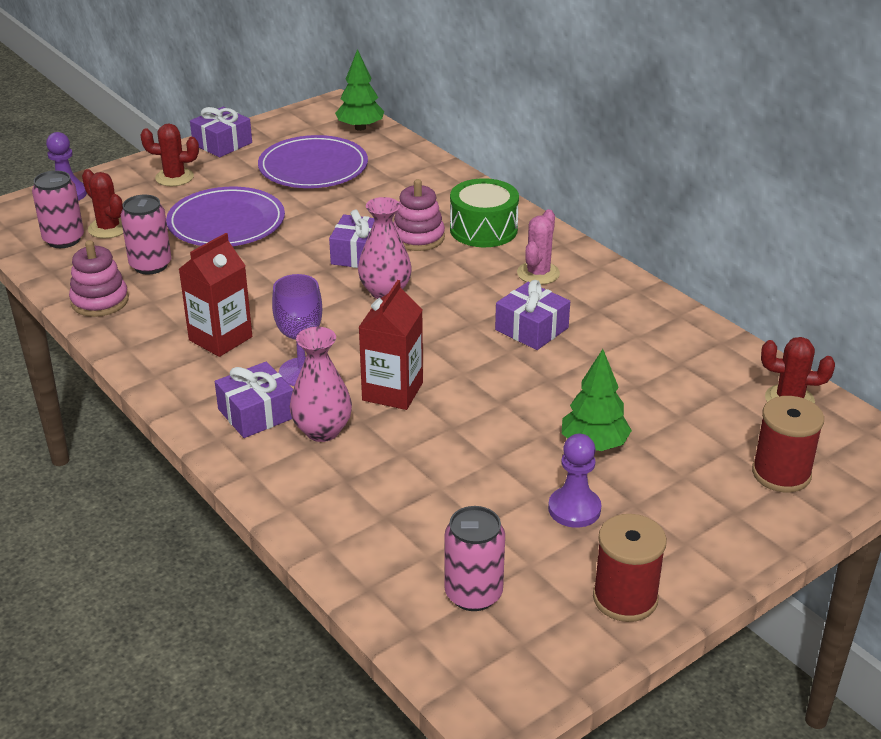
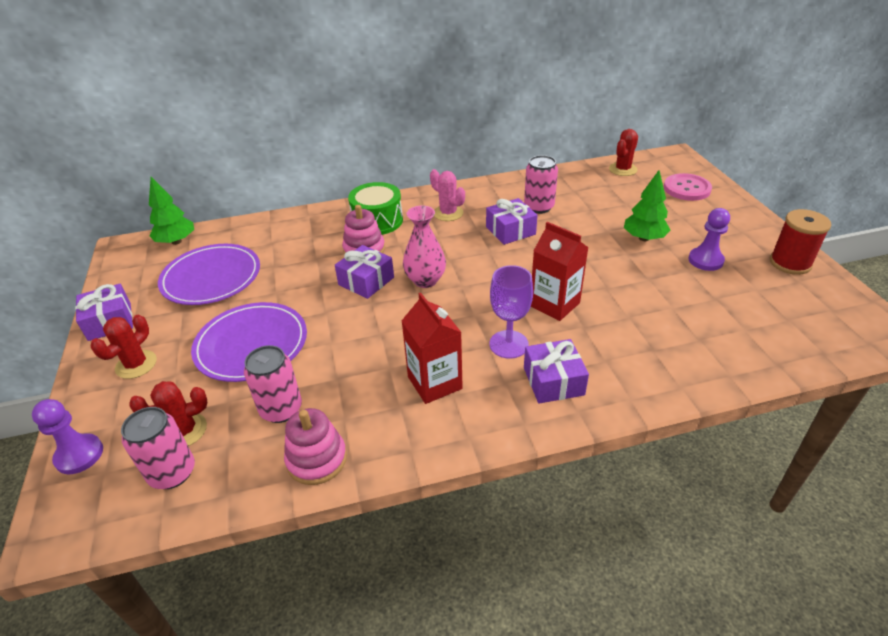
camera: 65 degrees left, 5 degrees up
pink vase [290,327,352,442] -> none
pink can [444,506,505,611] -> pink can moved to [524,155,558,214]
red spool [752,396,824,493] -> pink button [664,173,712,201]

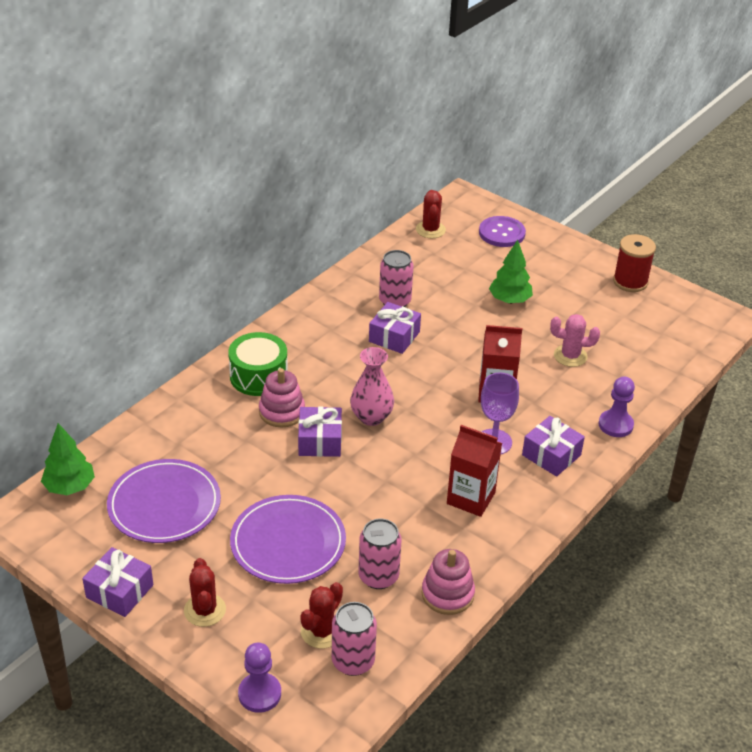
camera: 40 degrees left, 0 degrees up
pink cactus [430,169,465,221] -> pink cactus moved to [550,314,600,367]
pink button [664,173,712,201] -> purple button [479,216,526,247]
purple pawn [688,208,730,271] -> purple pawn moved to [598,377,635,437]

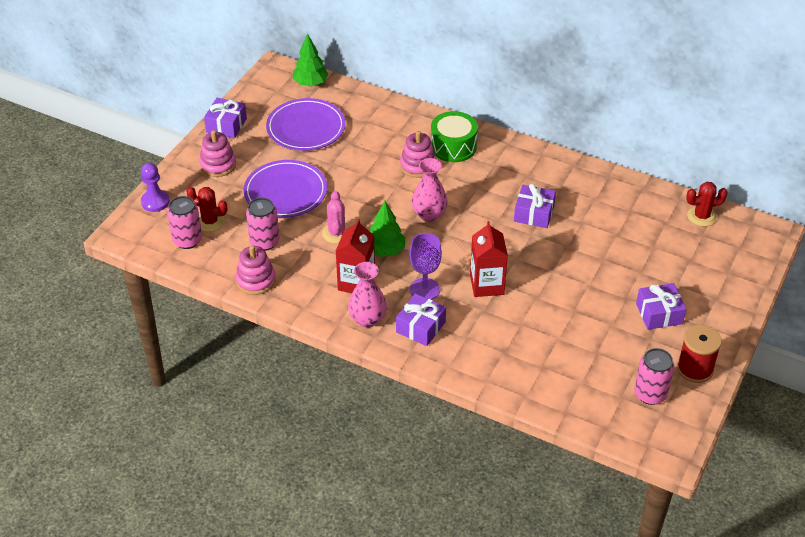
camera: 80 degrees right, 5 degrees up
red cactus [184,558,226,627] -> pink stacking toy [199,130,236,177]
purple gift [298,407,342,457] -> purple gift moved to [636,283,686,330]
pink can [379,250,414,307] -> pink can moved to [634,348,674,405]
purple button [479,216,526,247] -> none
green tree [489,240,533,304] -> green tree moved to [370,201,405,257]
pink cactus [550,314,600,367] -> pink cactus moved to [322,191,349,244]
purple pawn [598,377,635,437] -> none
none -> pink vase [348,262,387,328]

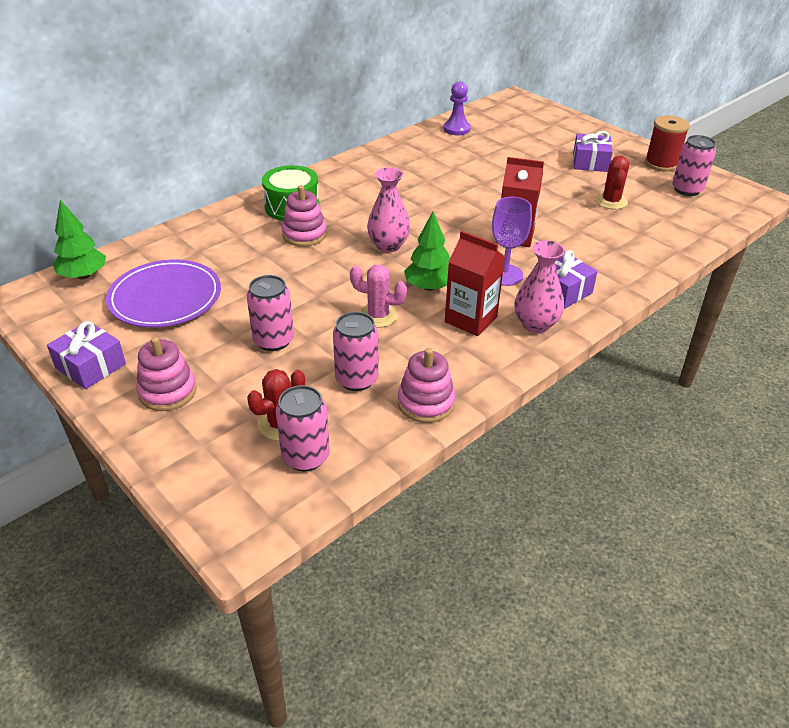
camera: 70 degrees left, 5 degrees down
purple pawn [141,163,170,212] -> purple pawn moved to [443,81,471,135]
purple plate [244,160,327,218] -> pink can [247,275,294,351]
purple gift [514,184,556,228] -> none
red cactus [686,182,728,226] -> red cactus moved to [595,156,629,210]

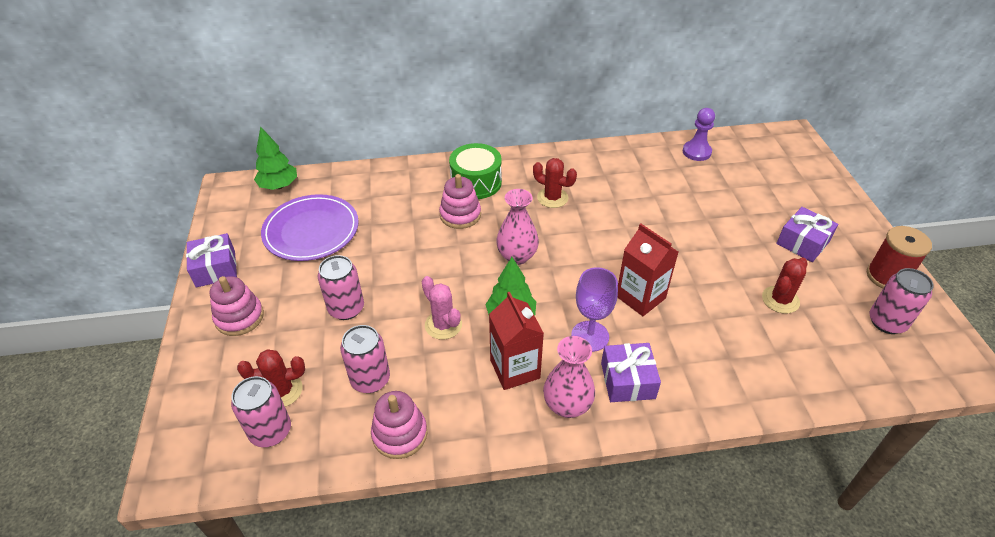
camera: 35 degrees right, 5 degrees up
none -> red cactus [533,158,577,208]

